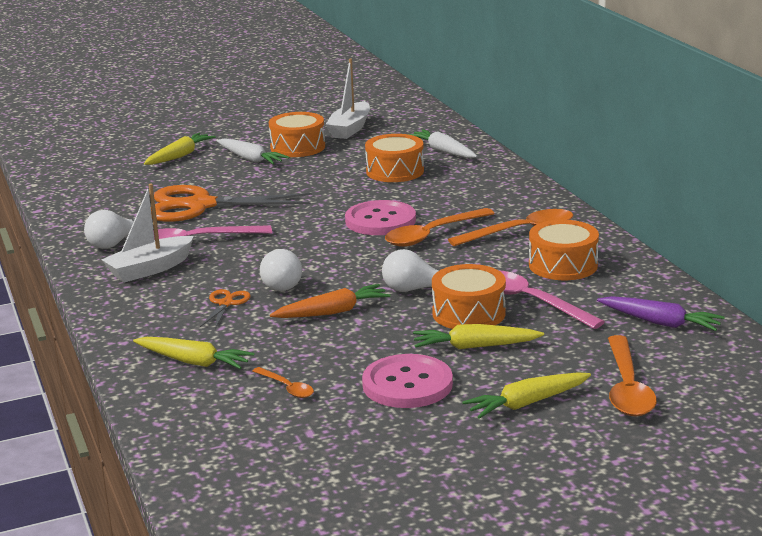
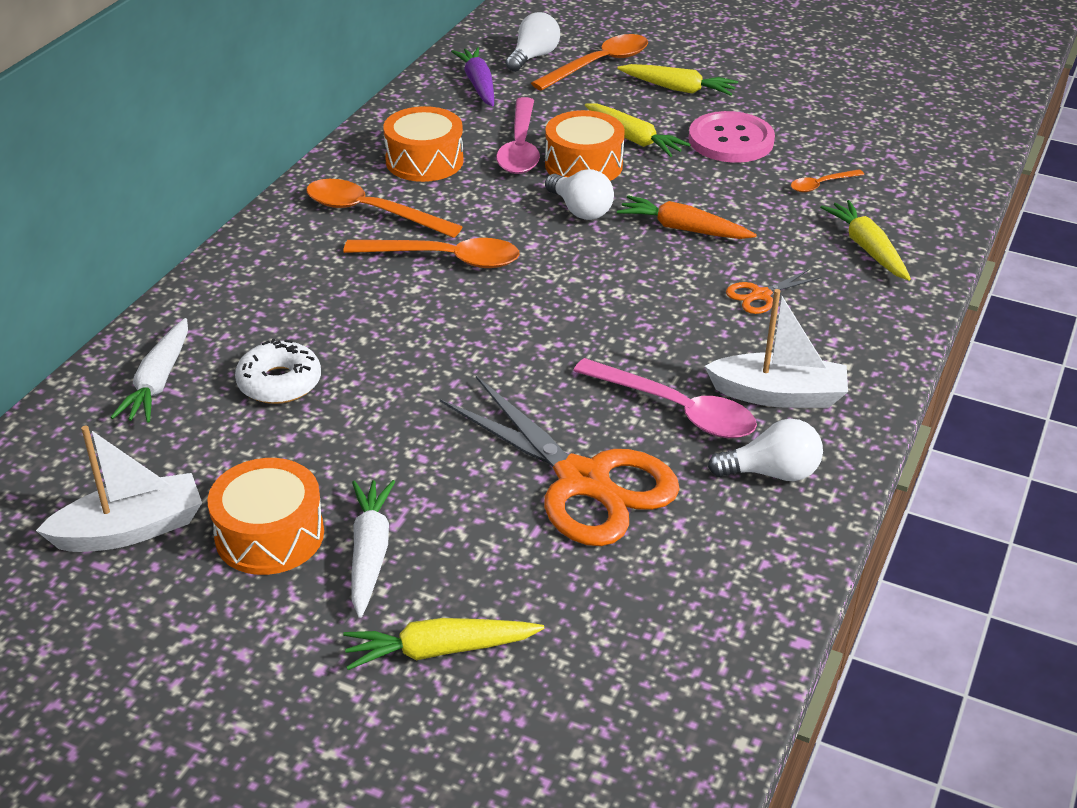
camera: 135 degrees left, 15 degrees up
orange spoon [253,367,314,398] -> orange spoon turned 120 degrees counterclockwise [791,169,864,192]
white light bulb [260,249,302,291] -> white light bulb moved to [506,12,560,72]
pink button [345,200,416,235] -> none
orange drum [365,134,424,182] -> white donut [235,338,321,404]

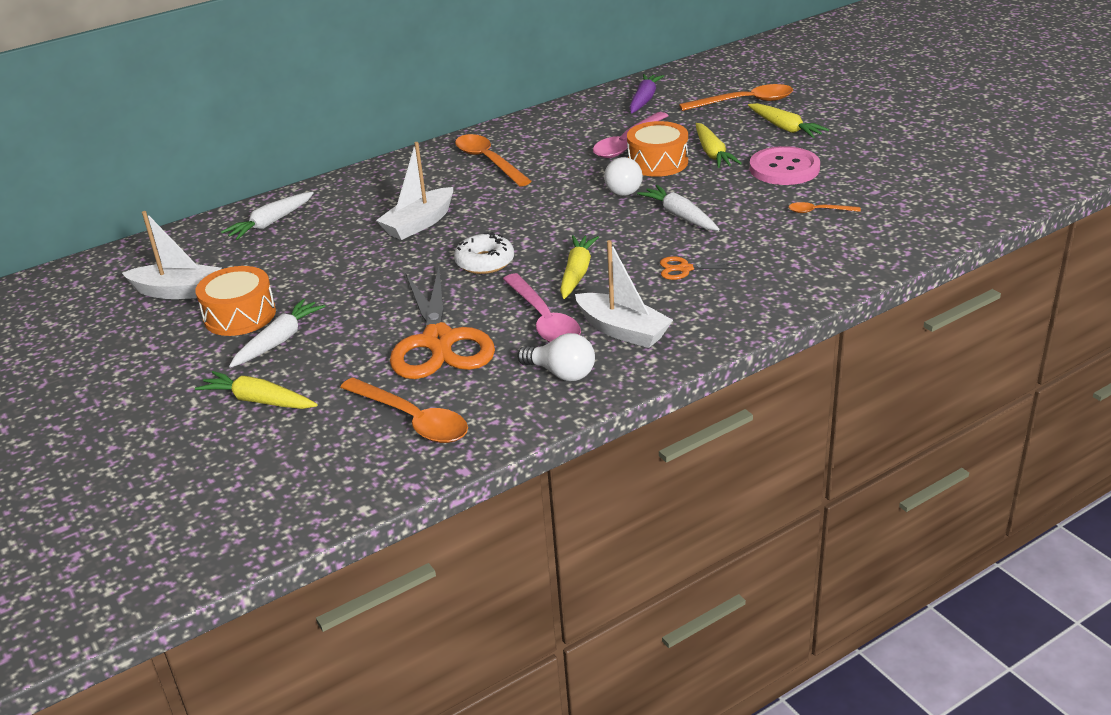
camera: 35 degrees right, 5 degrees down
white donut [235,338,321,404] -> white donut moved to [454,232,514,274]
orange spoon [343,238,520,268] -> orange spoon moved to [340,378,468,443]
orange drum [383,106,463,182] -> none
white light bulb [506,12,560,72] -> none
orange carrot [617,195,757,239] -> white carrot [637,185,719,231]
yellow carrot [820,200,911,281] -> yellow carrot moved to [560,235,599,299]
none -> white boat [376,142,453,240]

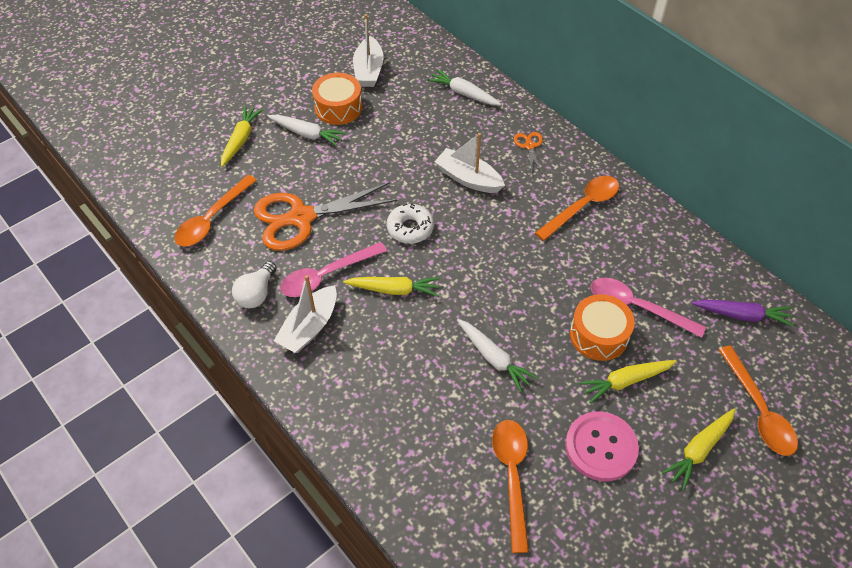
camera: 80 degrees right, 20 degrees up
white light bulb [604,157,643,196] -> none
white carrot [637,185,719,231] -> white carrot turned 90 degrees clockwise [457,319,538,392]
orange scissors [660,256,742,280] -> orange scissors moved to [514,132,543,173]
orange spoon [789,202,861,213] -> orange spoon [492,420,529,553], size x1.92

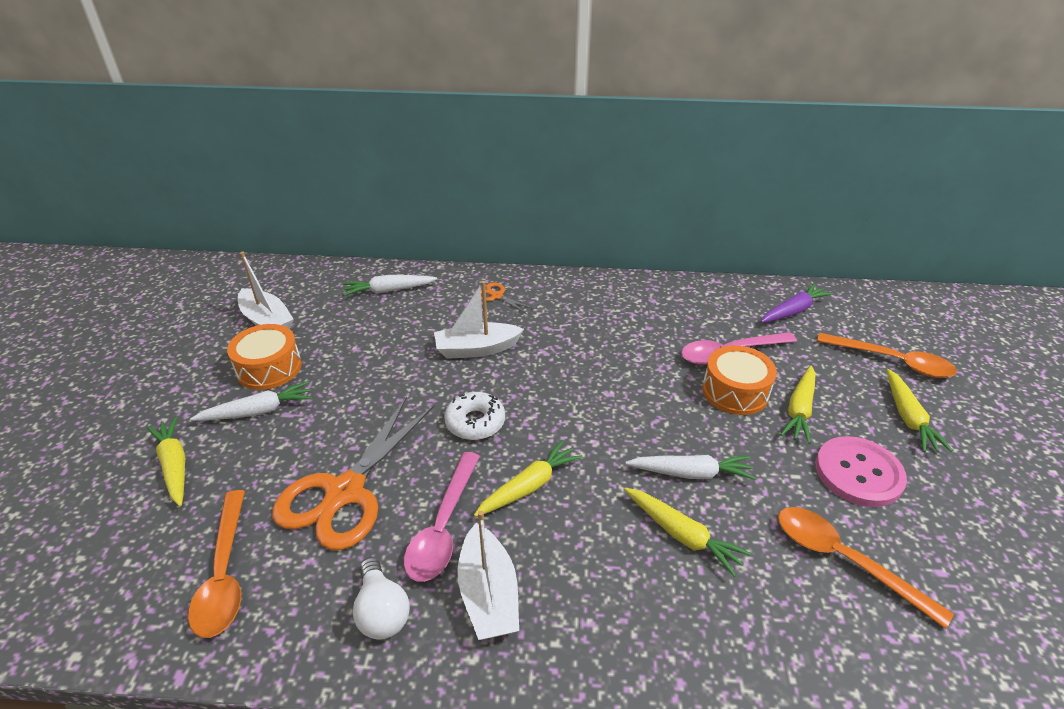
camera: 45 degrees left, 15 degrees down
orange spoon [535,176,619,241] -> none
none -> yellow carrot [624,488,751,577]

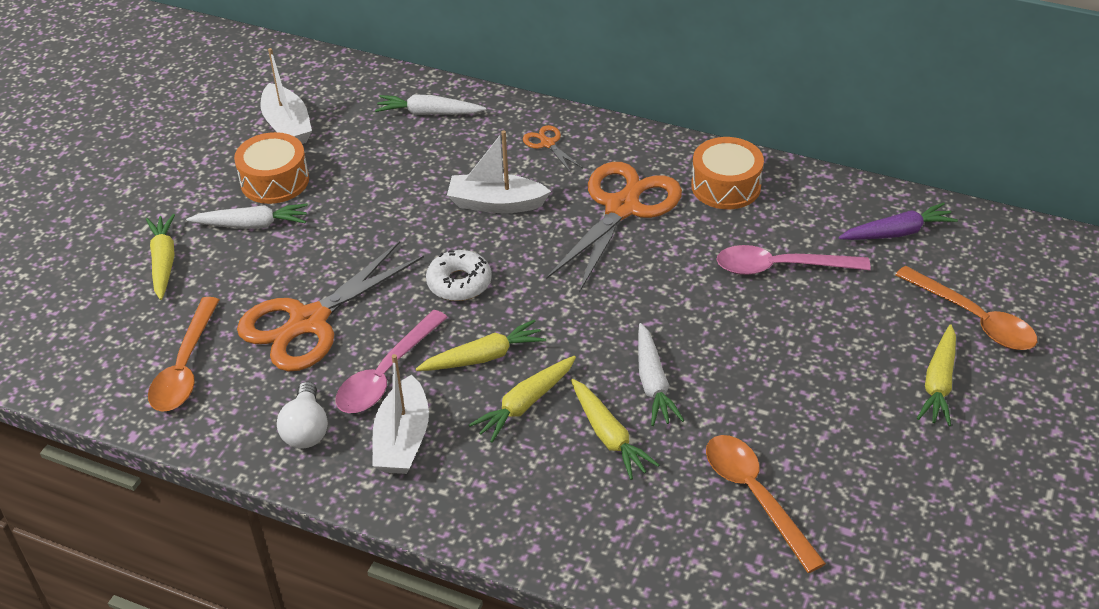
camera: 20 degrees right, 5 degrees up
white carrot [626,455,756,480] -> white carrot turned 60 degrees clockwise [638,323,684,426]
orange drum [702,345,777,415] -> orange drum moved to [691,137,764,209]
yellow carrot [780,366,815,444] -> yellow carrot moved to [469,356,576,443]
pink button [815,436,907,507] -> none
none -> orange scissors [546,162,682,293]

